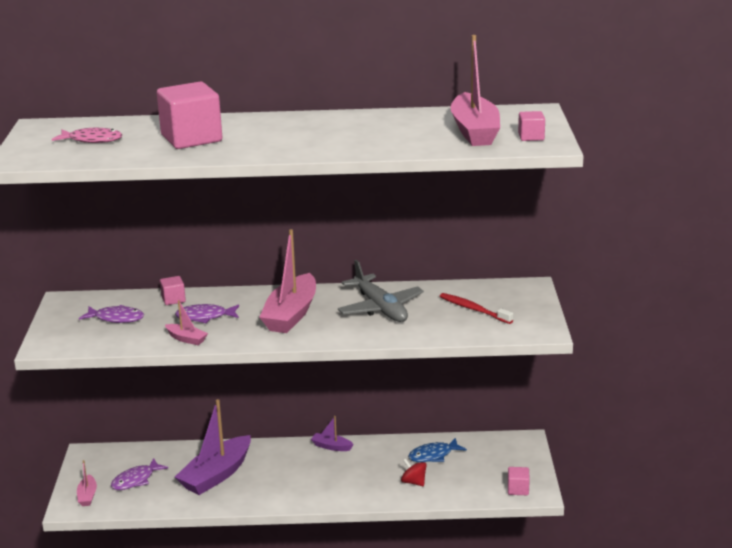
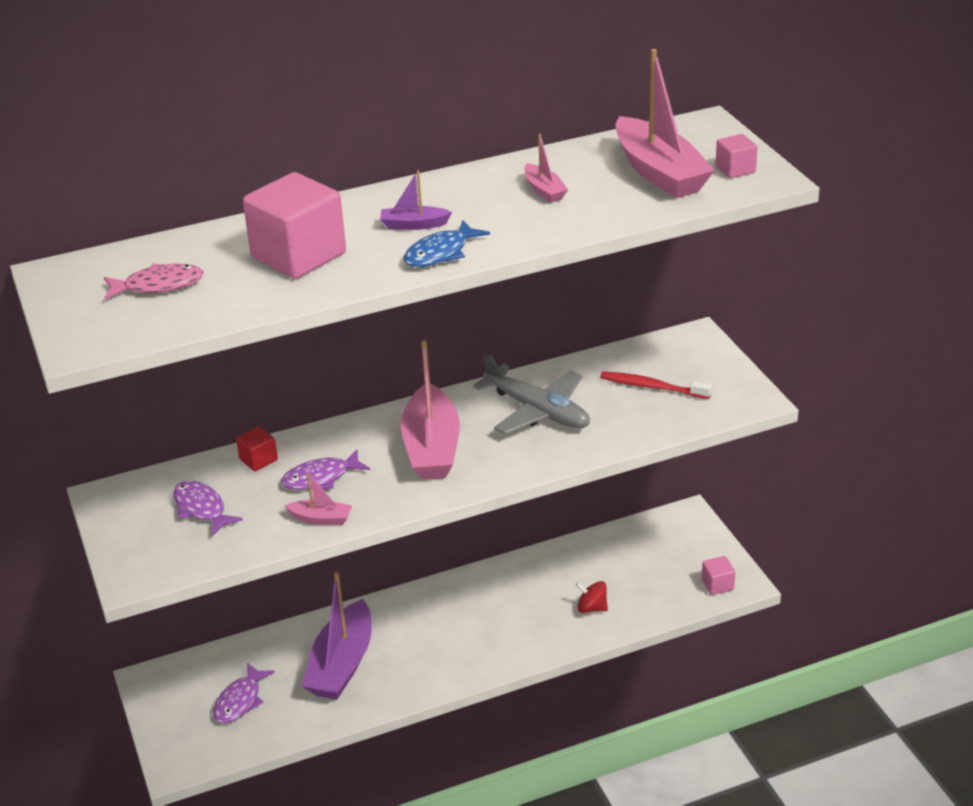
camera: 20 degrees left, 10 degrees up
pink boat [77,460,97,506] -> pink boat moved to [524,134,568,203]
purple fish [79,305,144,323] -> purple fish turned 120 degrees counterclockwise [173,481,243,536]
pink cube [160,276,186,305] -> red cube [236,426,278,471]
purple boat [311,416,354,451] -> purple boat moved to [380,170,452,230]
blue fish [408,438,467,462] -> blue fish moved to [404,220,490,267]

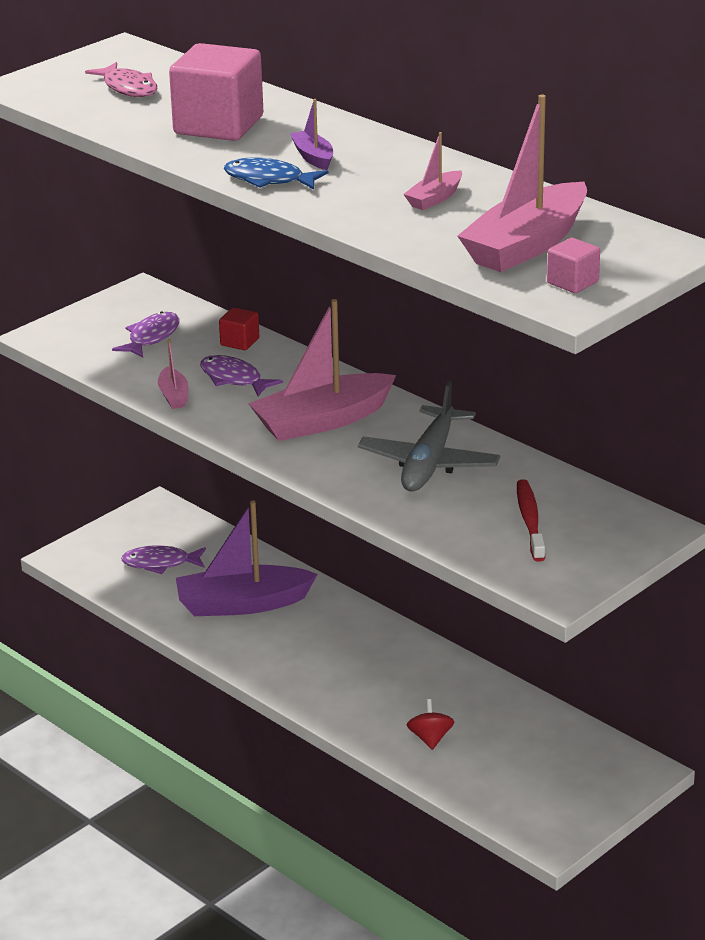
camera: 65 degrees right, 5 degrees down
pink cube [702,556,735,595] -> none

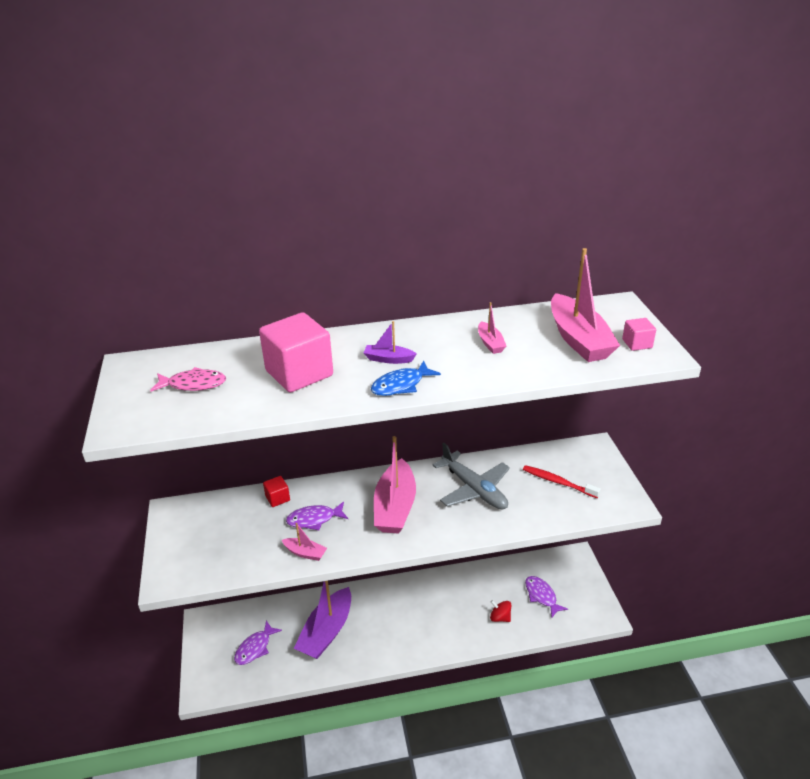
camera: 55 degrees left, 5 degrees up
purple fish [112,311,179,358] -> purple fish moved to [525,576,568,618]

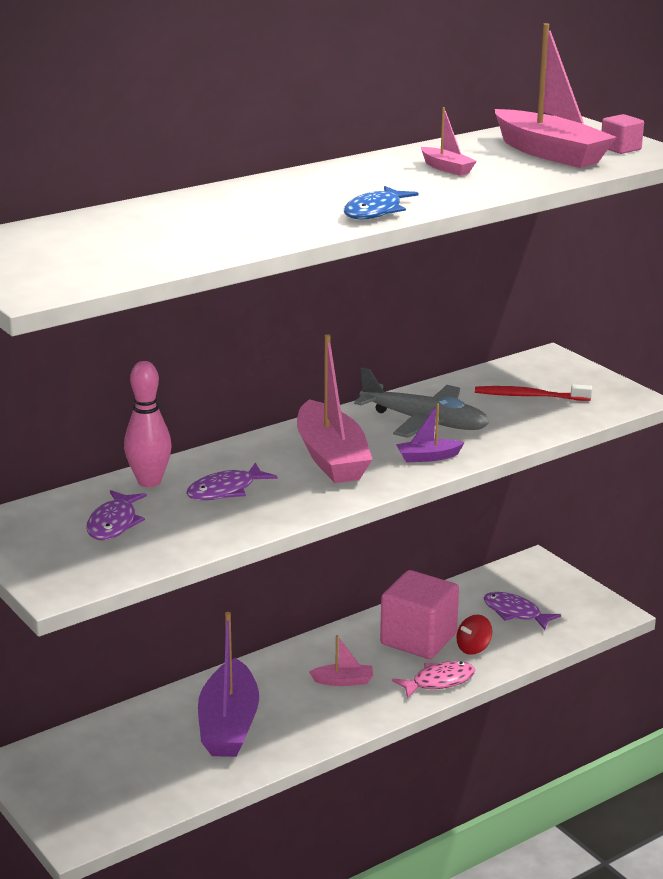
camera: 25 degrees left, 10 degrees down
pink fish [150,367,226,392] -> pink fish moved to [392,661,476,699]
purple fish [234,620,282,665] -> purple fish moved to [86,490,147,540]
pink cube [259,312,333,392] -> pink cube moved to [380,570,459,659]
red cube [263,476,290,507] -> pink bowling pin [124,361,172,487]
pink boat [282,523,327,561] -> pink boat moved to [309,635,373,686]
purple boat [364,321,417,364] -> purple boat moved to [396,403,465,462]
red spinning top [490,600,511,622] -> red spinning top turned 45 degrees counterclockwise [456,615,492,655]

